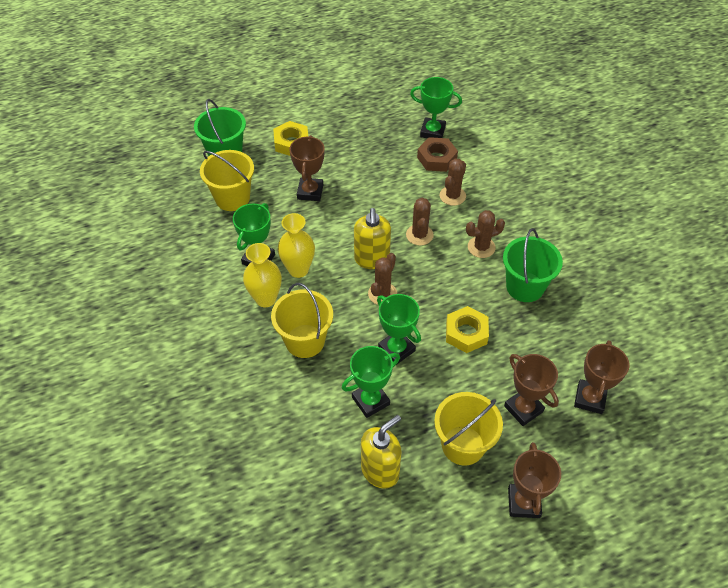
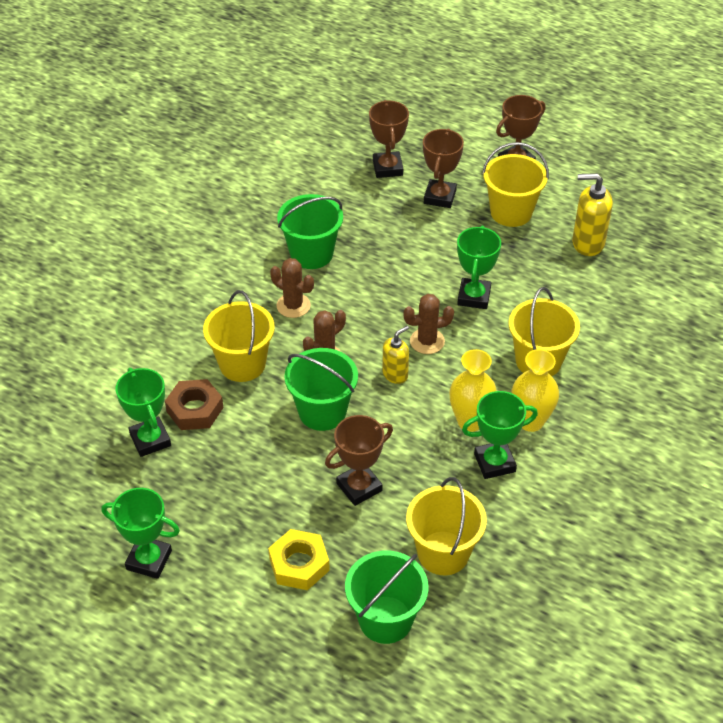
camera: 130 degrees left, 5 degrees down
green trophy [342,346,400,418] -> green trophy moved to [101,488,180,579]
yellow soap dispenser [354,208,391,269] -> yellow soap dispenser [382,326,409,384], size x0.64
brown cactus [440,158,466,206] -> yellow bucket [203,290,275,382]
yellow nut [446,306,489,353] -> none
brown trophy [574,340,629,414] -> brown trophy turned 75 degrees counterclockwise [369,100,409,178]
none -> green bucket [284,348,358,431]

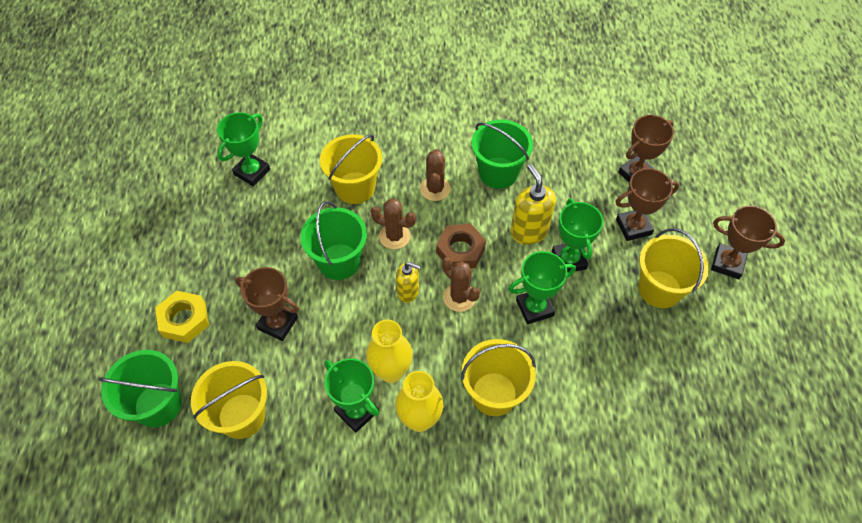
camera: 60 degrees right, 10 degrees up
green trophy [101,488,180,579] -> green trophy moved to [552,199,603,272]
brown nut [165,379,223,430] -> brown nut moved to [436,224,486,268]
yellow soap dispenser [572,173,613,256] -> yellow soap dispenser moved to [511,164,556,245]

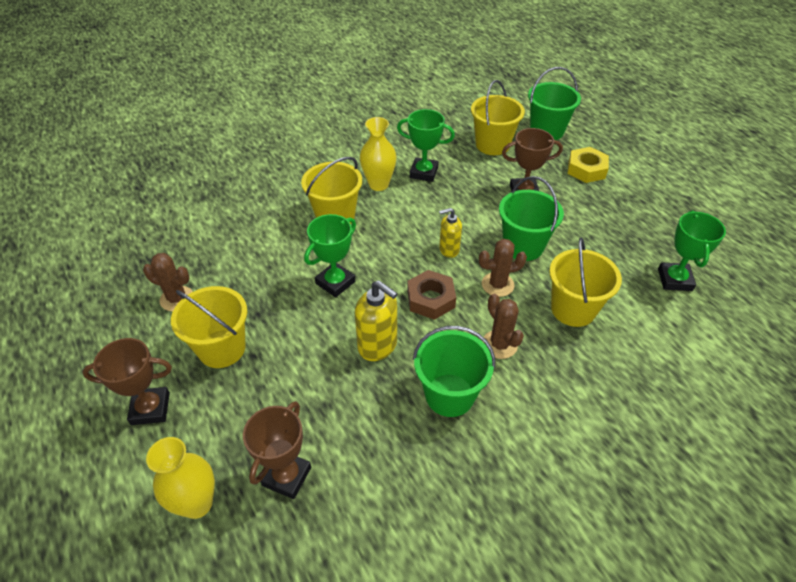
camera: 150 degrees right, 10 degrees down
yellow vase [366,320,413,383] -> yellow vase moved to [146,437,215,519]
brown cactus [442,257,480,312] -> brown cactus moved to [143,253,193,311]
green trophy [552,199,603,272] -> none
brown trophy [616,168,679,241] -> none

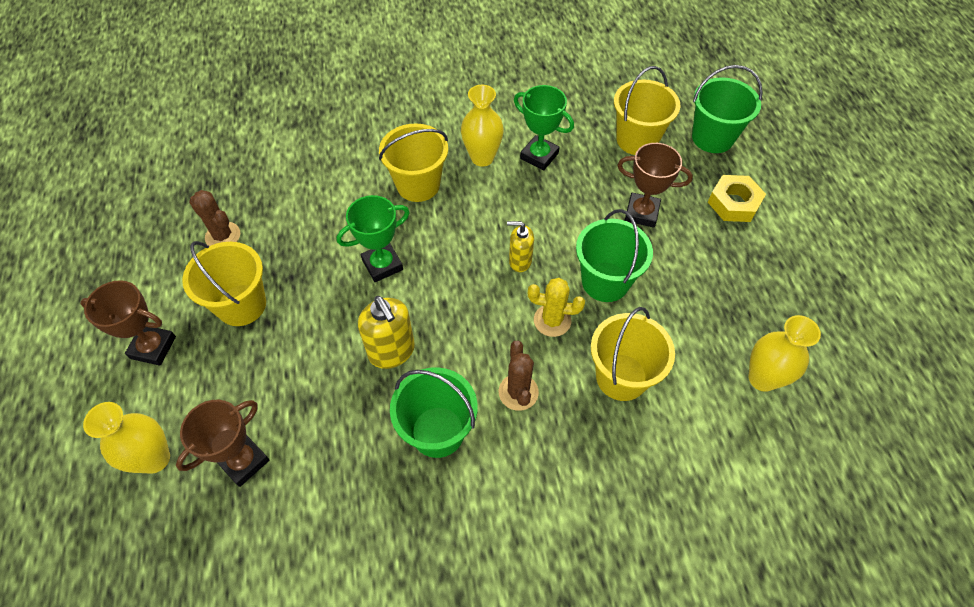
camera: 20 degrees right, 10 degrees up
brown nut [407,270,456,320] -> none
brown cactus [479,239,527,297] -> yellow cactus [528,278,585,337]
green trophy [658,210,726,291] -> yellow vase [748,315,821,392]

